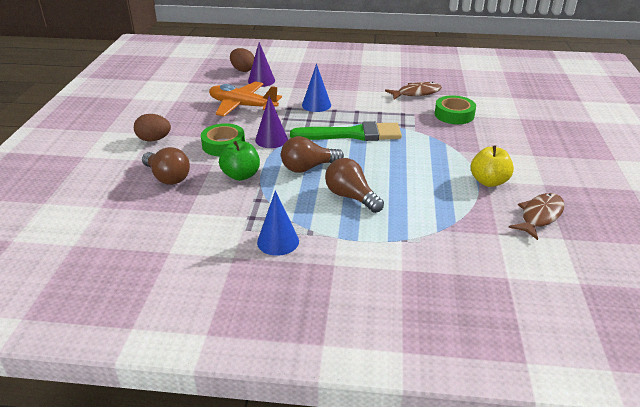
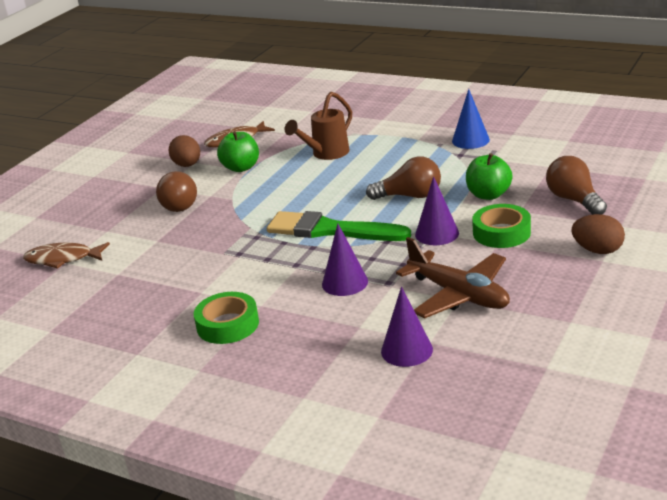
camera: 155 degrees left, 5 degrees down
orange plane [209,81,282,117] -> brown plane [396,237,510,318]
brown egg [230,48,255,72] -> brown egg moved to [169,135,200,167]
blue cone [302,64,331,112] -> purple cone [322,224,368,296]
brown light bulb [325,158,384,213] -> brown light bulb moved to [156,171,197,212]
brown fish [385,82,442,99] -> brown fish moved to [23,242,110,269]
green tape [435,95,476,124] -> green tape moved to [194,292,259,344]
yellow apple [471,145,514,187] -> green apple [217,131,259,172]
none -> brown watering can [284,92,352,160]

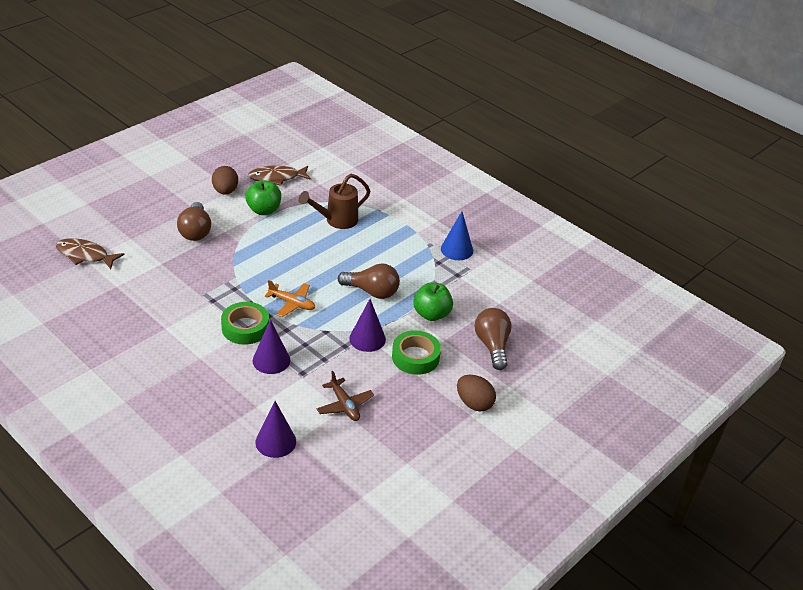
camera: 10 degrees right, 10 degrees up
green tape [194,292,259,344] -> green tape moved to [221,302,269,345]
green brush [267,211,411,241] -> orange plane [265,280,315,317]
brown plane [396,237,510,318] -> brown plane [317,371,374,421], size x0.58

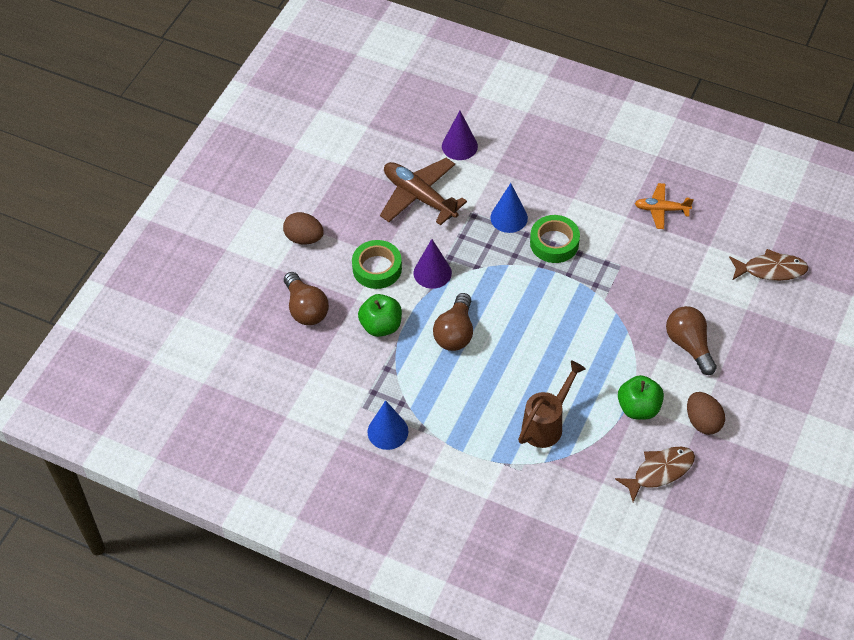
camera: 165 degrees right, 15 degrees up
purple cone [253,319,290,374] -> blue cone [490,183,528,233]
orange plane [265,280,315,317] -> orange plane moved to [635,183,694,229]
brown plane [317,371,374,421] -> brown plane [380,158,467,225], size x1.72
brown light bulb [338,263,400,299] -> brown light bulb turned 75 degrees counterclockwise [433,293,473,351]

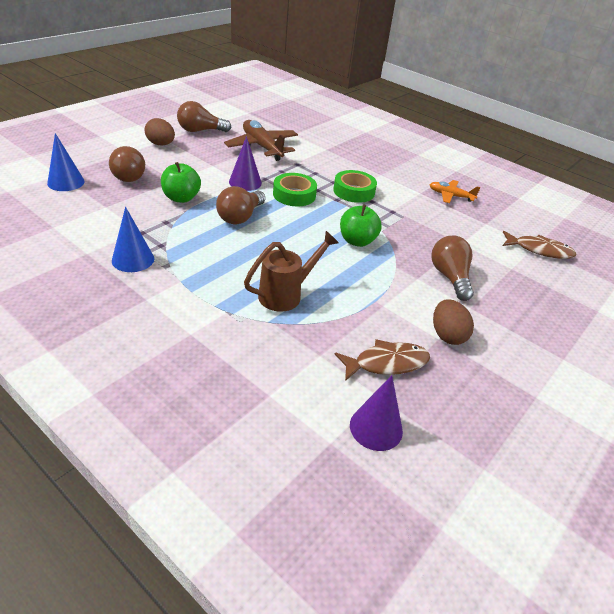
camera: 10 degrees right, 15 degrees down
green tape [352,240,402,289] -> green tape moved to [273,173,317,206]
purple cone [442,111,478,160] -> purple cone moved to [350,375,403,451]
blue cone [490,183,528,233] -> blue cone moved to [47,133,85,191]
green apple [618,375,664,419] -> green apple moved to [340,205,382,247]
none -> brown light bulb [177,101,232,132]

